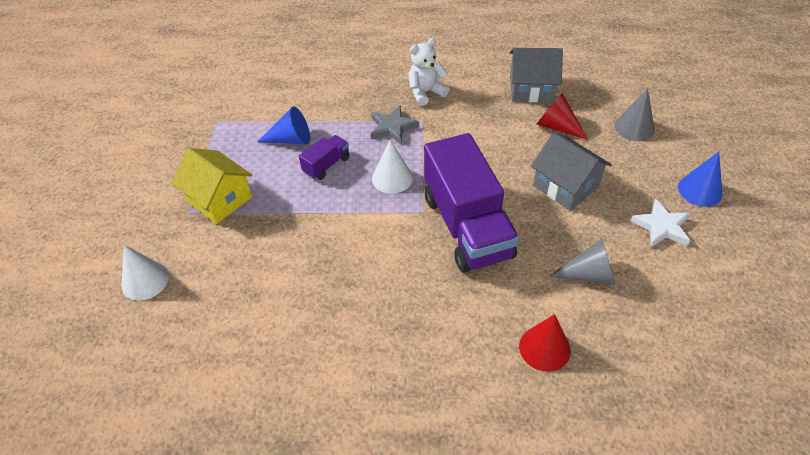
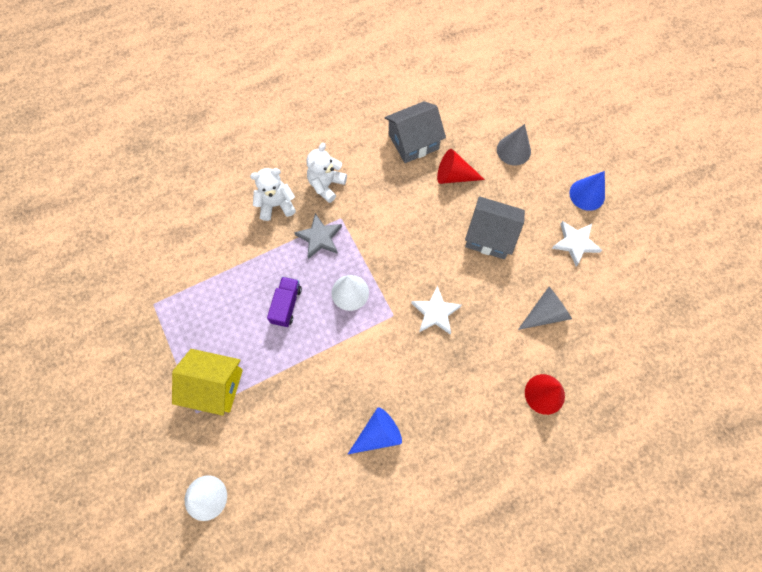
camera: 30 degrees left, 20 degrees up
blue cone [257,106,310,144] -> blue cone moved to [348,407,402,454]
purple truck [424,133,519,273] -> white star [411,286,462,334]
none -> white teddy bear [250,168,296,221]

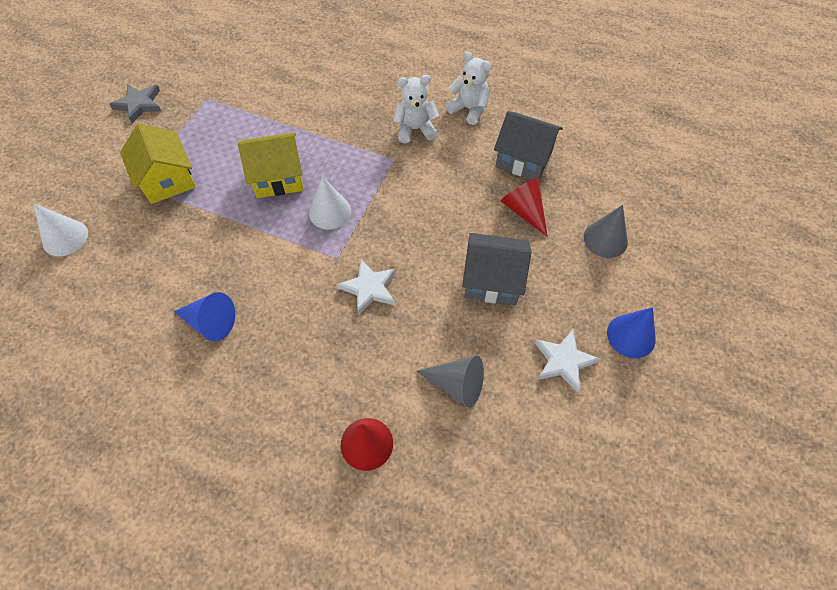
camera: 50 degrees right, 10 degrees down
white teddy bear [250,168,296,221] -> white teddy bear moved to [446,52,491,125]
purple truck [267,277,302,327] -> yellow house [238,132,304,198]
grey star [294,213,342,259] -> grey star moved to [109,84,162,123]
grey house [465,196,525,259] -> grey house turned 60 degrees counterclockwise [462,233,532,305]

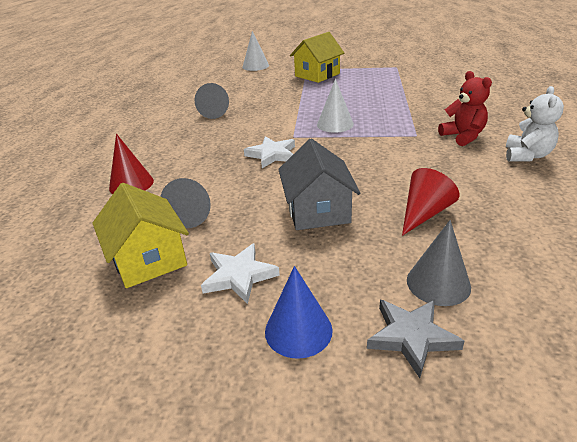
camera: 75 degrees right, 25 degrees down
grey star [109,84,162,123] -> grey star moved to [367,300,465,378]
blue cone [174,292,235,341] -> grey cone [195,83,229,119]
yellow house [238,132,304,198] -> yellow house moved to [92,183,189,288]
white teddy bear [393,75,439,143] -> red teddy bear [438,71,492,146]
grey house [494,111,563,180] -> none

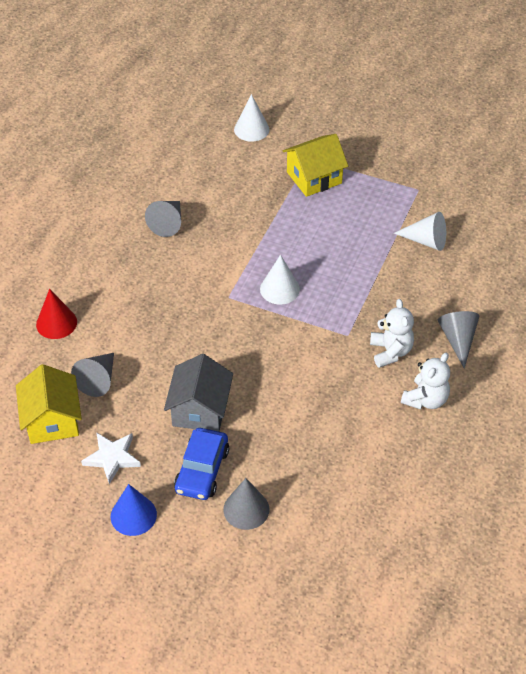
camera: 15 degrees right, 15 degrees up
white star [244,136,295,168] -> none
grey star [367,300,465,378] -> none
red cone [402,168,459,236] -> none
red teddy bear [438,71,492,146] -> white teddy bear [370,299,414,368]
none -> blue car [174,428,229,500]
none -> white cone [394,212,446,251]
none -> grey cone [438,311,479,369]

